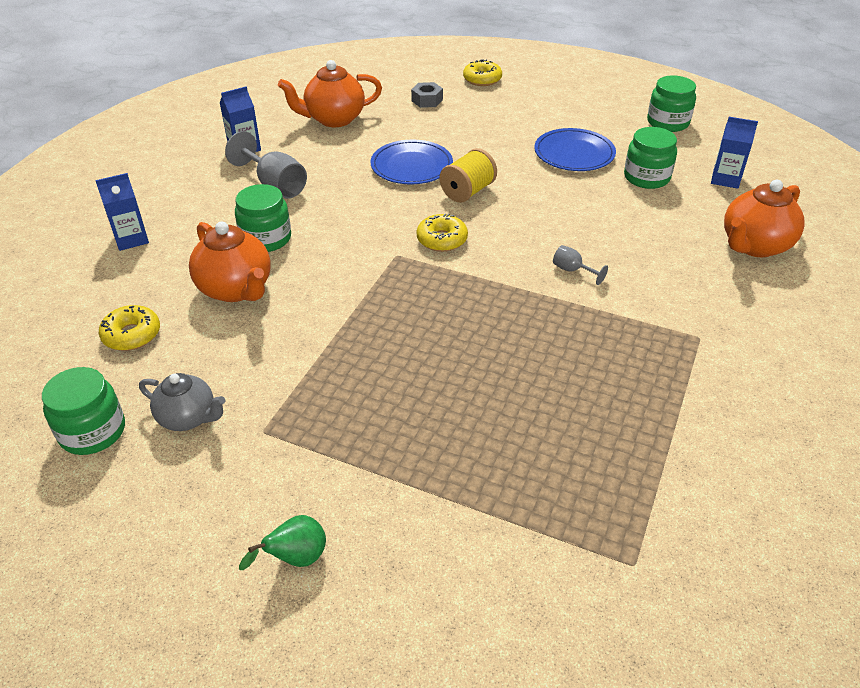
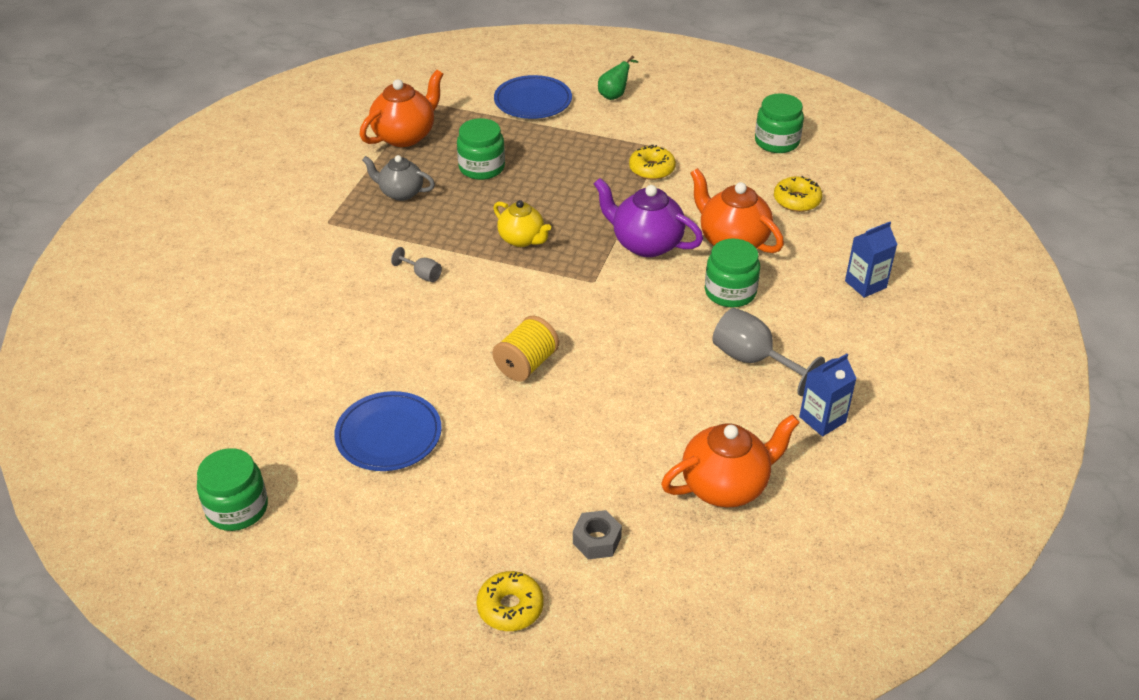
camera: 175 degrees right, 0 degrees up
grey teapot [139,373,225,431] -> grey teapot moved to [362,155,435,201]
blue plate [370,140,453,184] -> blue plate moved to [494,75,572,119]
yellow donut [417,214,468,252] -> yellow donut moved to [629,145,676,180]
green jar [624,127,677,189] -> green jar moved to [457,118,505,180]
blue carton [711,117,758,189] -> none
orange teapot [724,180,805,257] -> orange teapot moved to [360,70,443,147]
none -> yellow teapot [493,200,551,247]
none -> purple teapot [594,178,703,257]

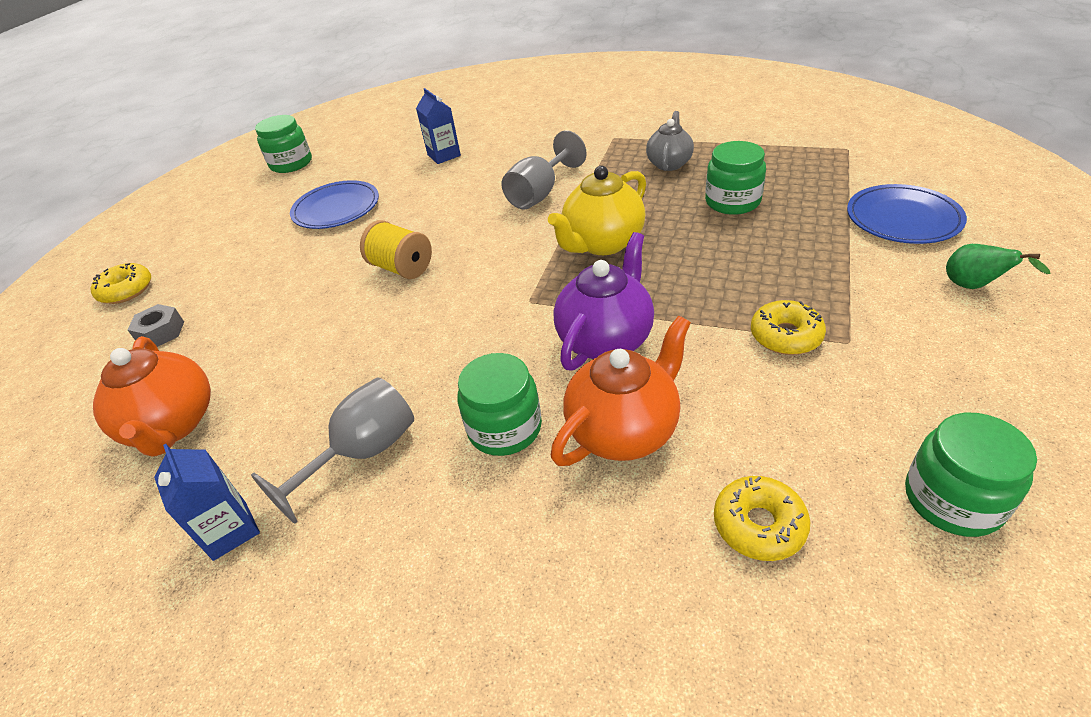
camera: 95 degrees right, 0 degrees up
orange teapot [360,70,443,147] -> none
grey goblet [391,247,442,282] -> grey goblet [501,130,587,209], size x1.99
yellow teapot [493,200,551,247] -> yellow teapot [548,166,646,255], size x1.53
blue carton [845,222,898,298] -> blue carton moved to [416,88,461,164]

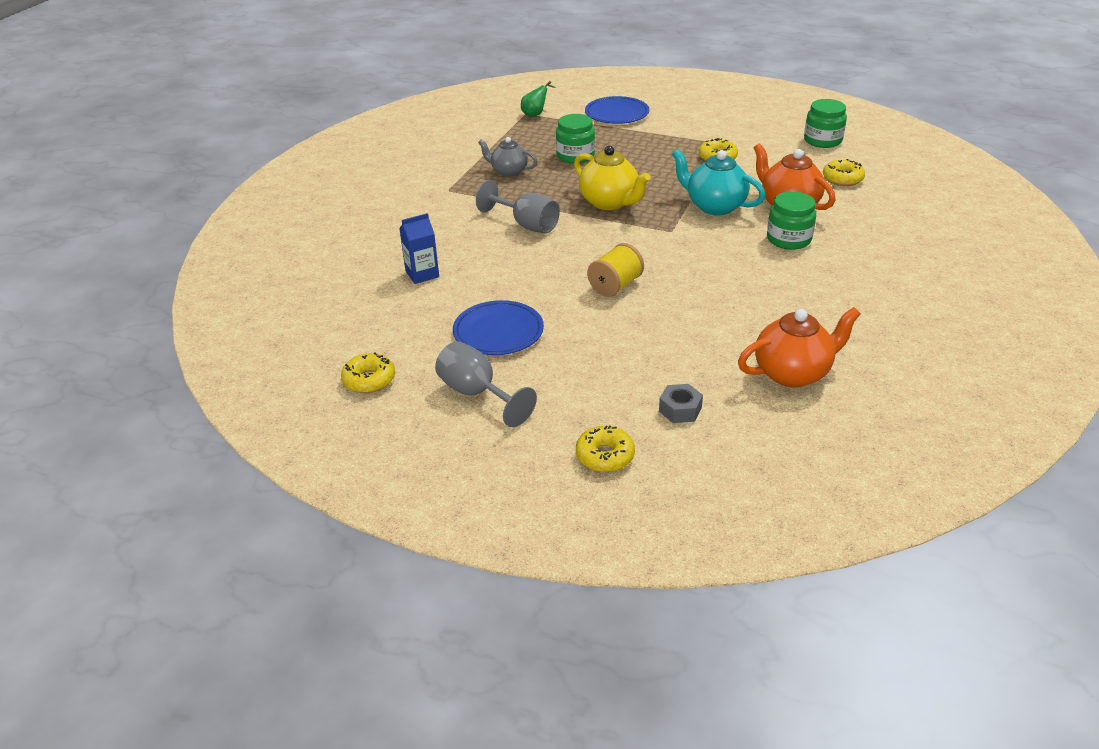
camera: 90 degrees left, 5 degrees down
blue carton [154,444,260,561] -> none
grey goblet [251,377,414,524] -> grey goblet moved to [435,341,537,427]
green jar [255,115,312,173] -> yellow donut [341,352,395,393]
purple teapot [554,232,654,371] -> turquoise teapot [672,149,766,215]
green pear [946,244,1051,289] -> green pear moved to [521,81,556,117]

